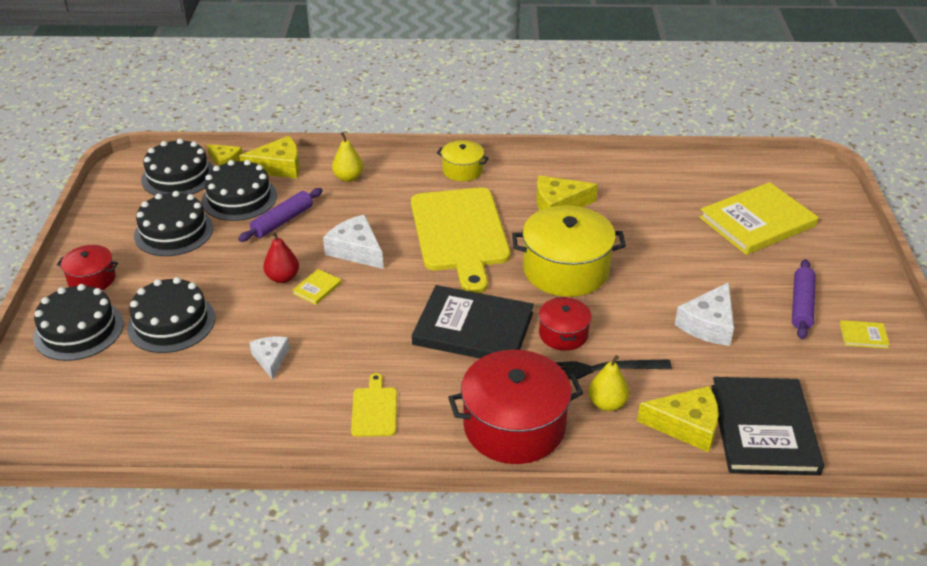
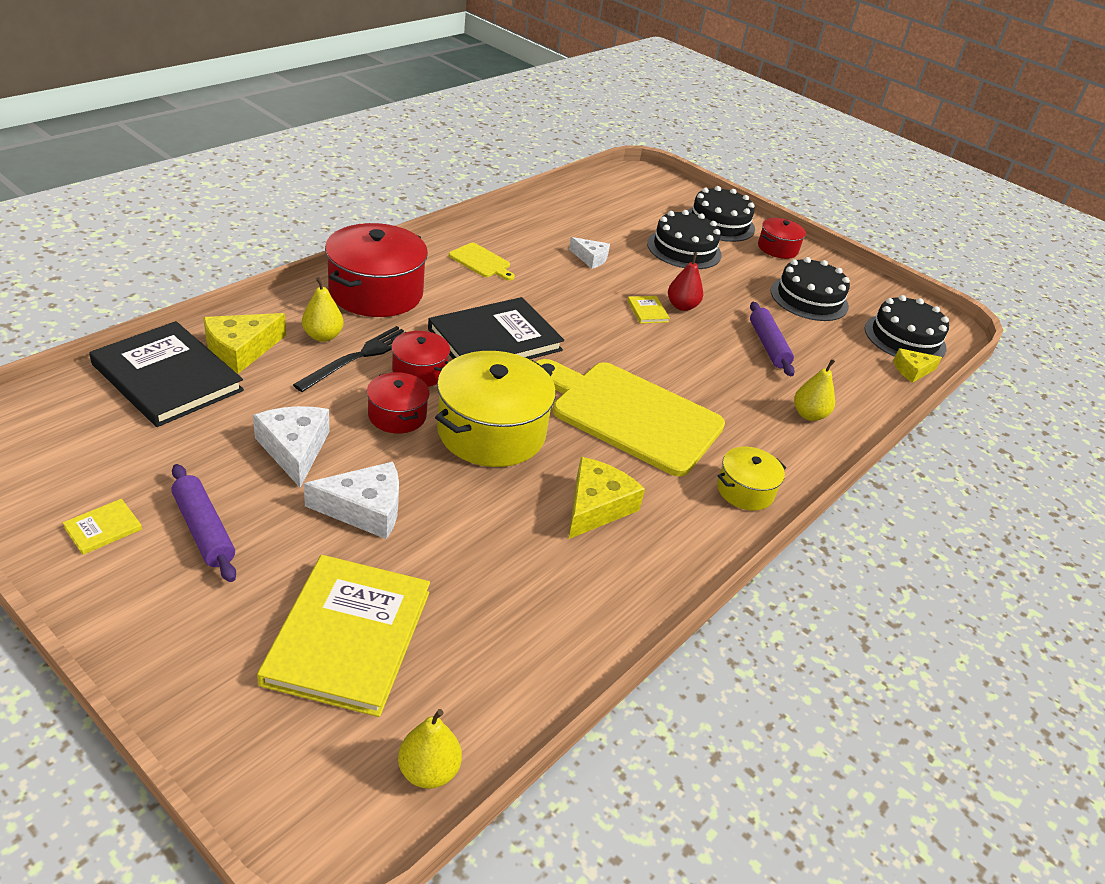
camera: 125 degrees right, 0 degrees up
black cake [202,160,277,221] -> none
yellow cheese [239,136,300,179] -> none
white cheese [323,215,383,269] -> white cheese moved to [304,462,399,539]
none -> red pot [367,372,429,433]
none -> yellow pear [398,709,462,789]

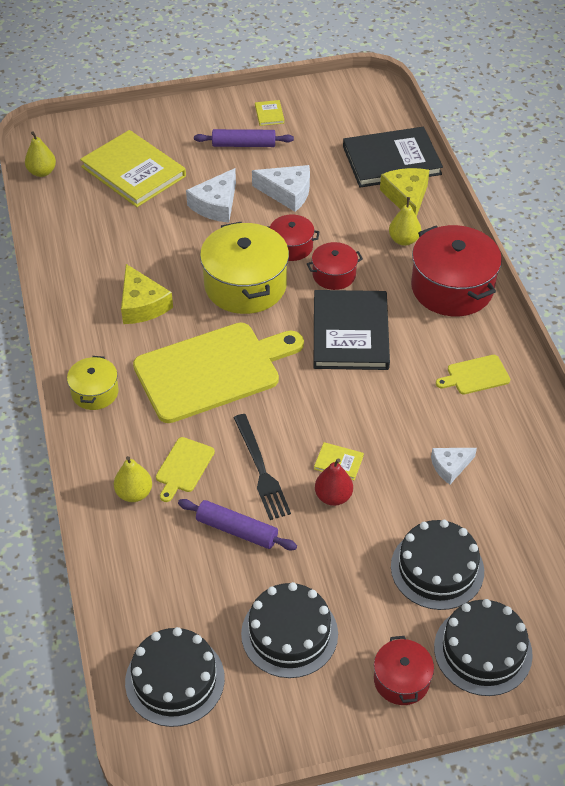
camera: 130 degrees right, 10 degrees up
black fork [293,326,406,392] -> black fork moved to [233,414,291,520]
yellow cheese [893,348,942,383] -> none
none -> yellow cutting board [156,437,215,502]

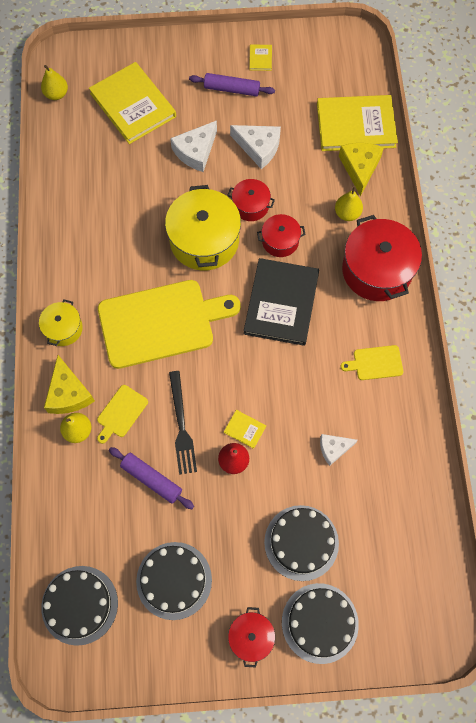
camera: 10 degrees right, 20 degrees up
yellow cheese [121,264,173,324] -> yellow cheese moved to [44,355,95,414]
black book [343,127,443,188] -> yellow book [317,95,398,151]

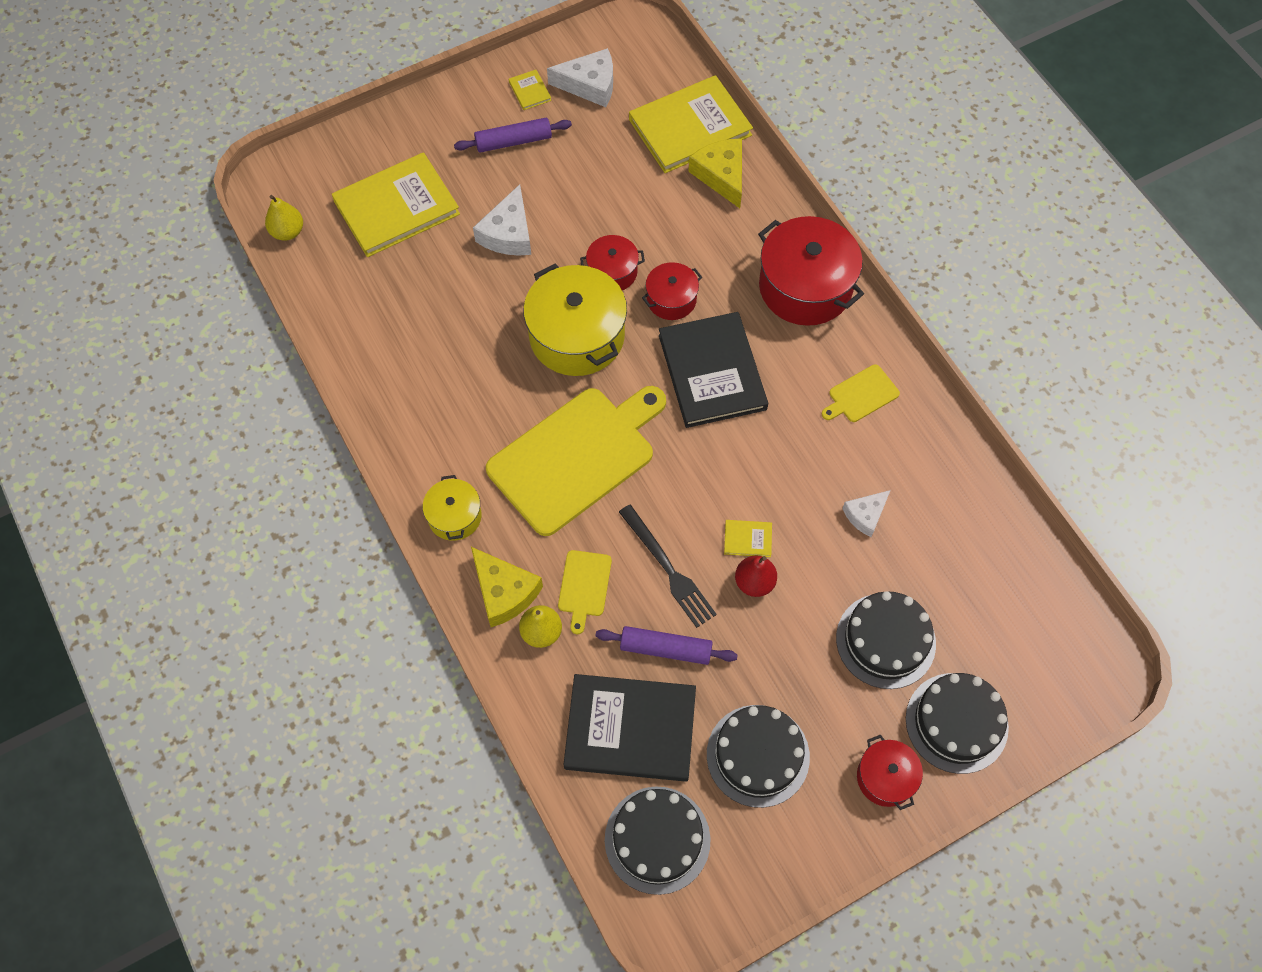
camera: 25 degrees left, 5 degrees down
yellow book [89,62,176,144] -> yellow book turned 60 degrees counterclockwise [332,152,460,257]
white cheese [230,125,281,169] -> white cheese moved to [547,48,613,107]
yellow pear [335,186,363,221] -> none
none -> black book [563,674,696,782]

